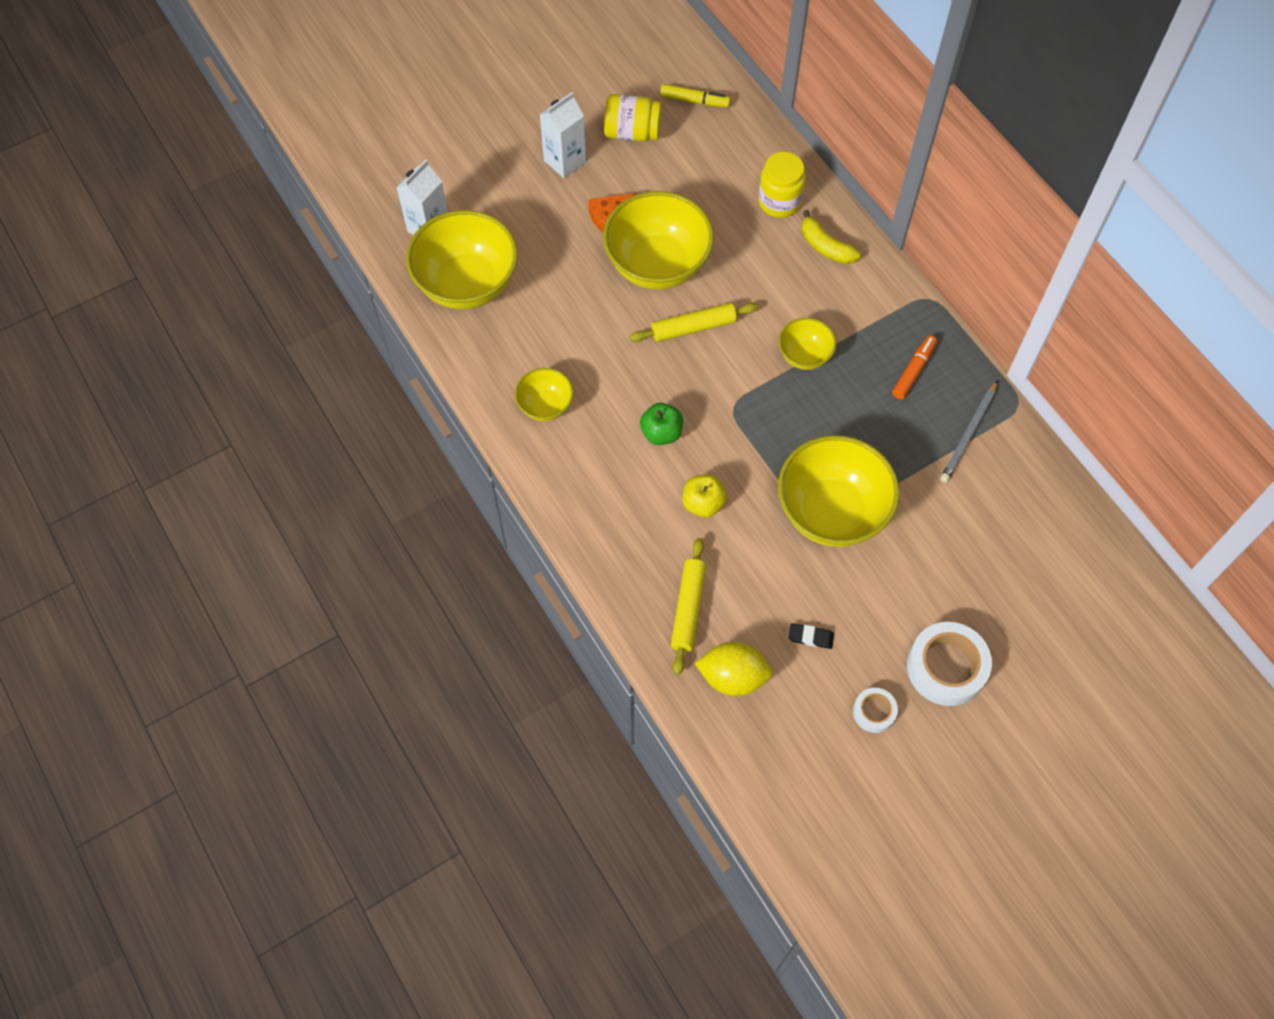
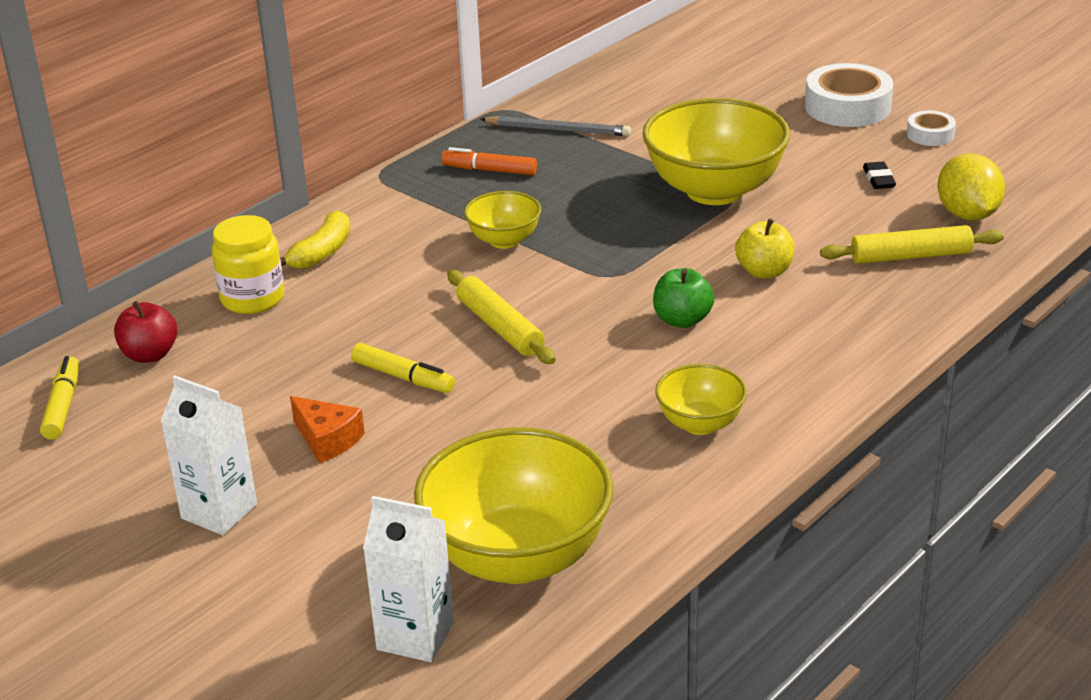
camera: 105 degrees left, 30 degrees down
yellow bowl [603,191,714,290] -> yellow marker [351,343,455,393]
yellow jar [604,94,662,142] -> none
none -> red apple [114,301,178,363]

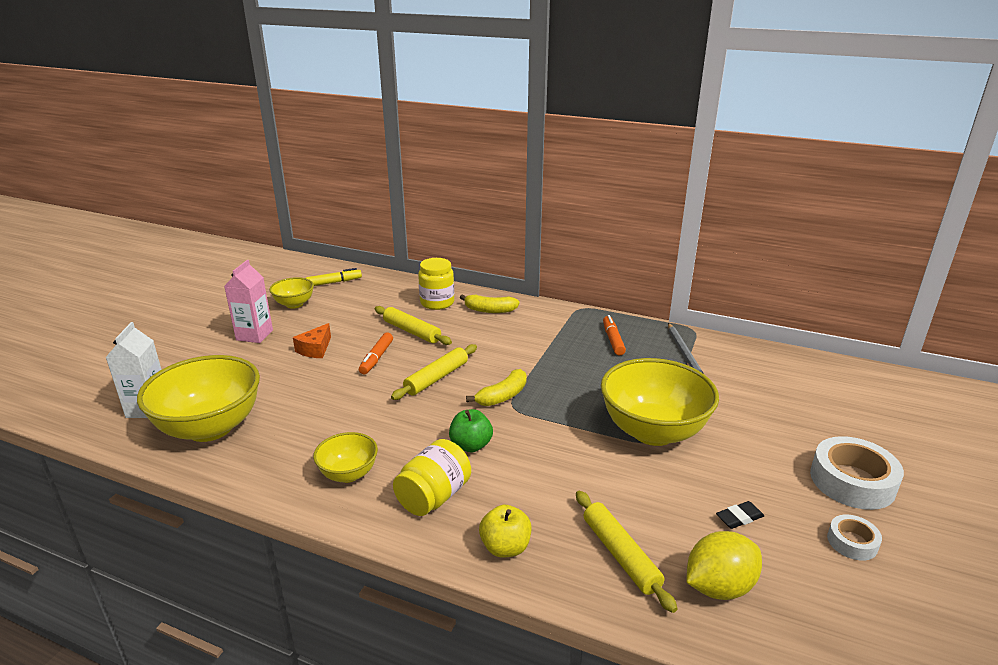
camera: 70 degrees right, 5 degrees down
red apple [114,301,178,363] -> none
white carton [160,376,257,535] -> pink carton [224,260,273,343]
yellow marker [351,343,455,393] -> orange marker [359,333,393,374]
yellow bowl [464,191,541,249] -> yellow bowl moved to [269,277,314,309]
yellow apple [735,219,794,278] -> yellow apple moved to [479,505,531,558]
none -> yellow rolling pin [374,306,452,345]
none -> yellow jar [393,439,471,516]
none -> yellow banana [466,369,527,406]

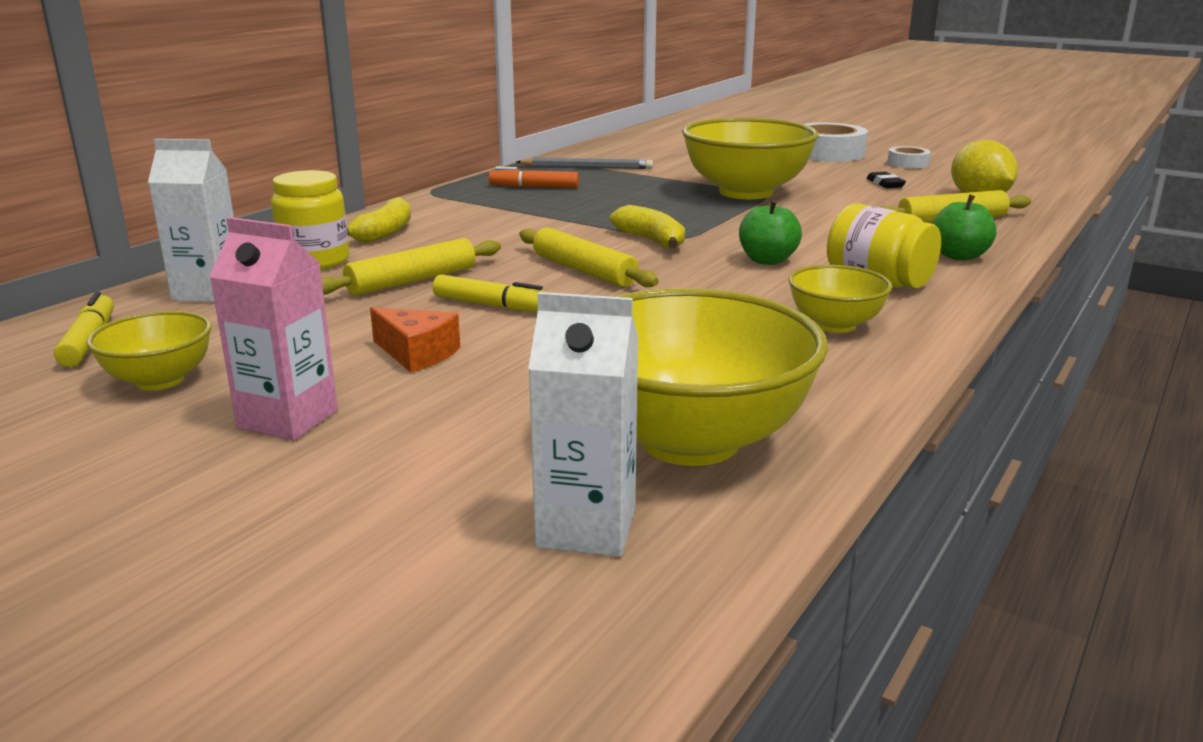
camera: 80 degrees left, 5 degrees down
orange marker [359,333,393,374] -> yellow marker [433,274,544,312]
yellow apple [479,505,531,558] -> green apple [932,194,997,260]
none -> white carton [148,139,234,302]

